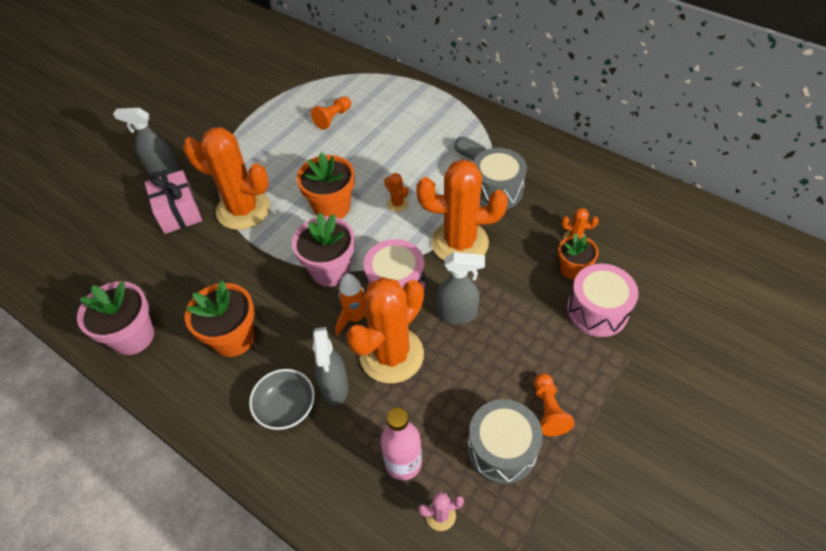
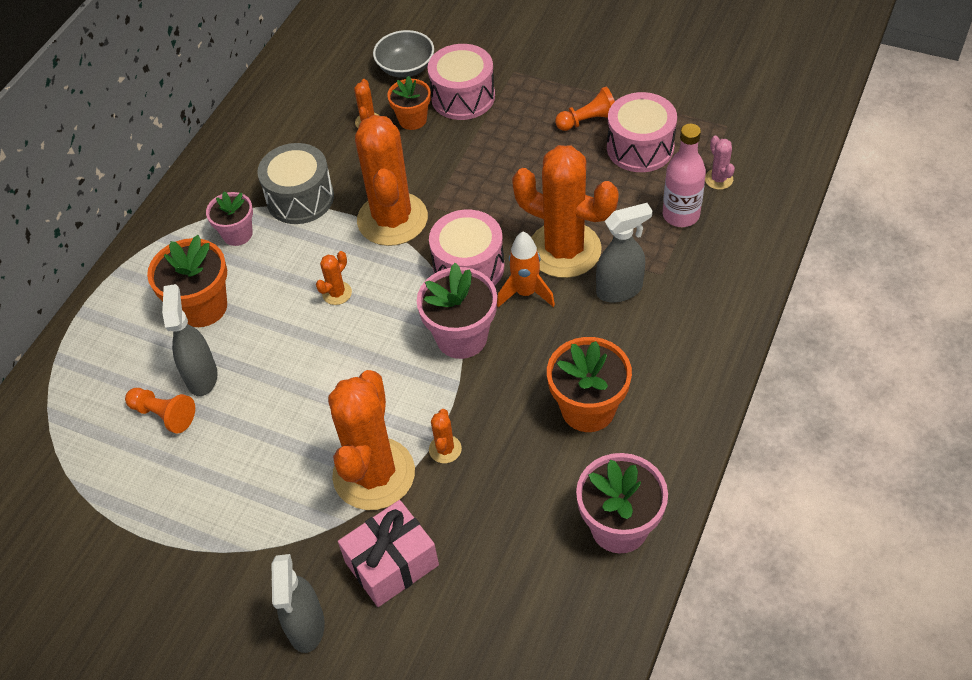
camera: 100 degrees left, 0 degrees up
grey bowl [249,369,315,430] -> grey bowl moved to [373,30,434,78]
orange flower pot [297,152,355,219] -> orange flower pot moved to [147,235,227,327]
grey spray bottle [436,252,485,324] -> grey spray bottle moved to [162,284,218,396]
grey capsule [454,137,486,161] -> pink flower pot [206,192,253,246]
grey drum [468,399,543,484] -> pink drum [607,92,677,172]
none -> orange cactus [429,409,462,463]

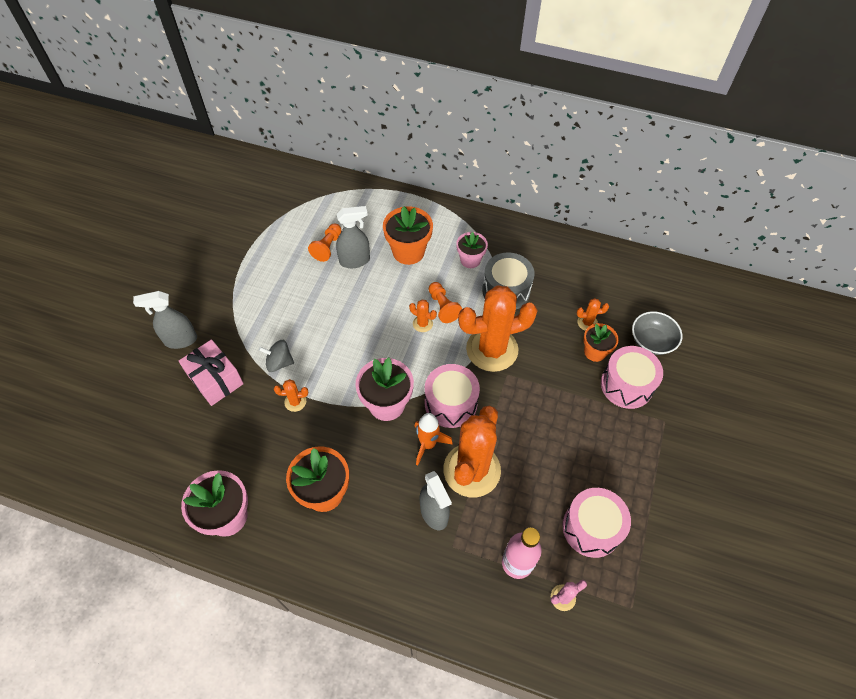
camera: 80 degrees right, 5 degrees up
orange cactus [328,370,415,510] -> grey spinning top [259,340,294,372]
orange pawn [555,87,615,131] -> orange pawn moved to [429,282,462,323]

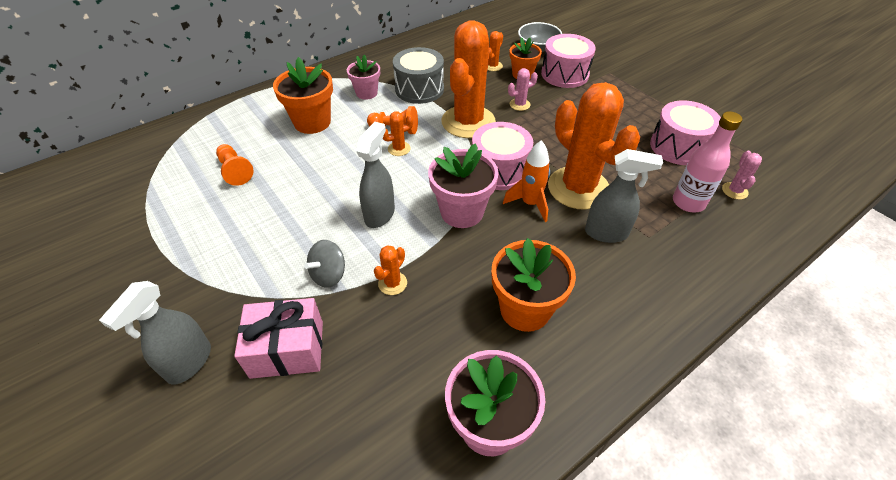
camera: 55 degrees left, 10 degrees down
grey spray bottle [336,206,370,268] -> grey spray bottle moved to [356,122,395,228]
none -> pink cactus [508,68,538,111]

